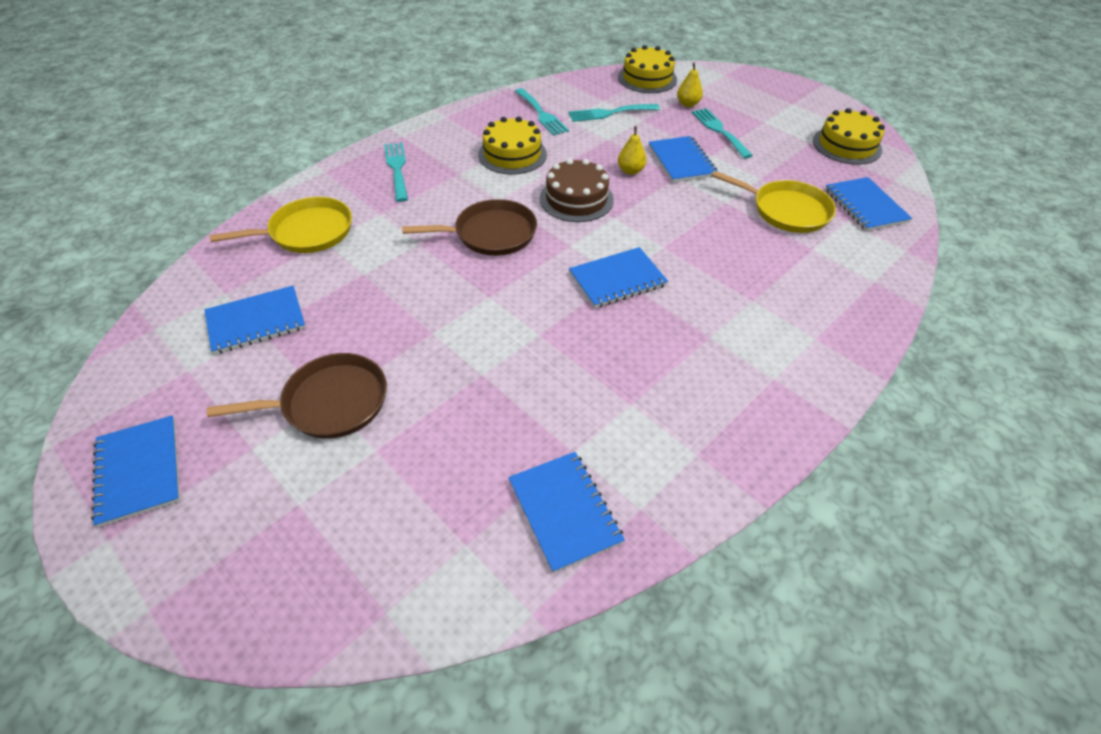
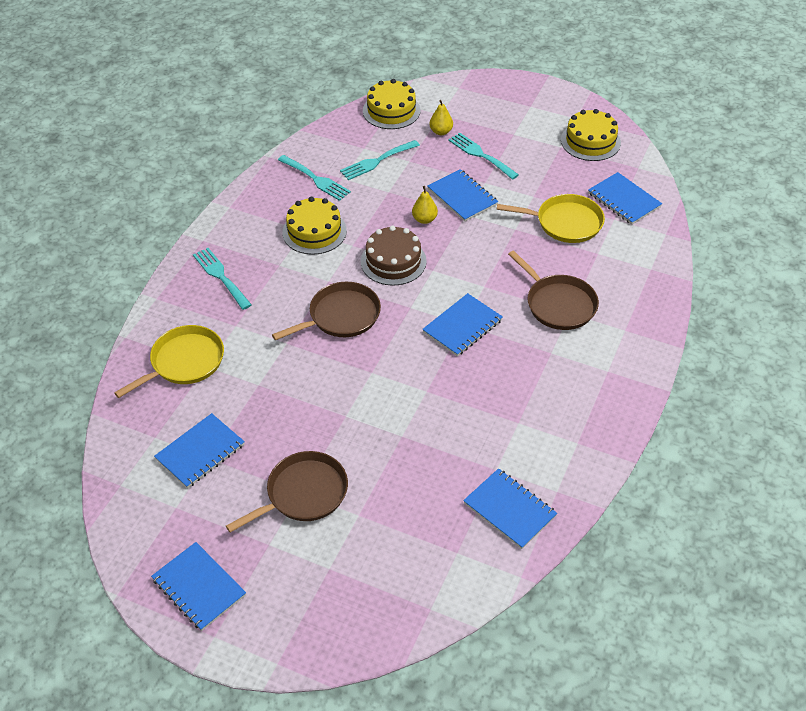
camera: 20 degrees left, 0 degrees up
none -> brown pan [508,250,599,330]

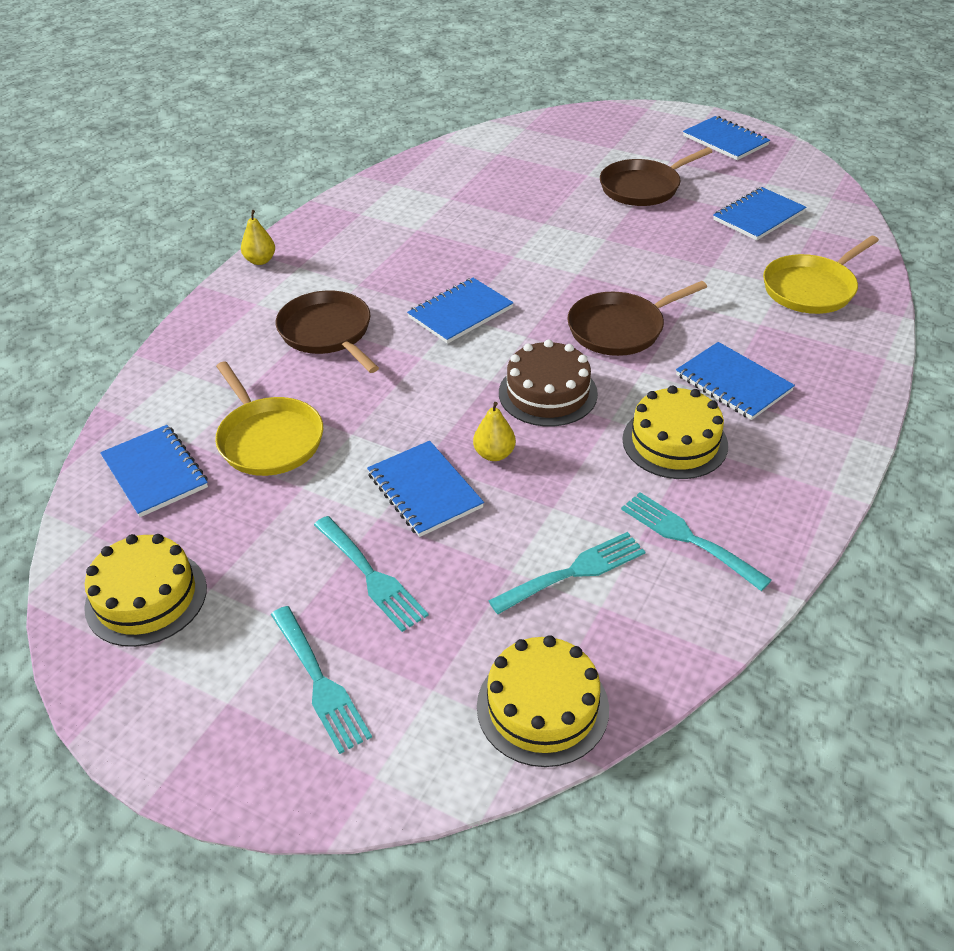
camera: 175 degrees left, 5 degrees down
turquoise fork [193,248,252,310] -> turquoise fork moved to [271,606,372,754]
yellow pear [429,100,453,135] -> yellow pear moved to [241,210,275,265]
blue notebook [463,468,557,549] -> blue notebook moved to [676,342,795,420]
yellow pan [497,194,605,243] -> yellow pan turned 135 degrees counterclockwise [215,361,323,476]

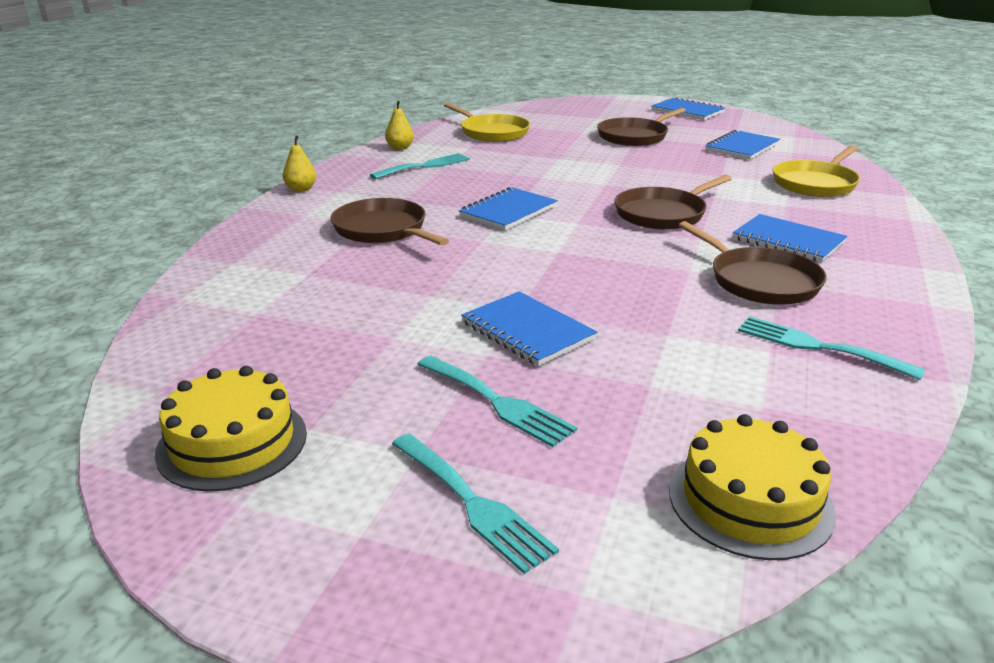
camera: 10 degrees left, 15 degrees down
blue notebook [100,425,208,517] -> none
yellow pan [215,361,323,476] -> yellow pan moved to [444,103,530,142]
yellow pear [473,402,516,461] -> yellow pear moved to [385,100,414,150]
turquoise fork [488,532,645,614] -> turquoise fork moved to [370,153,470,179]
brown cake [499,340,598,426] -> none
yellow cake [622,385,728,479] -> brown pan [679,221,827,305]

